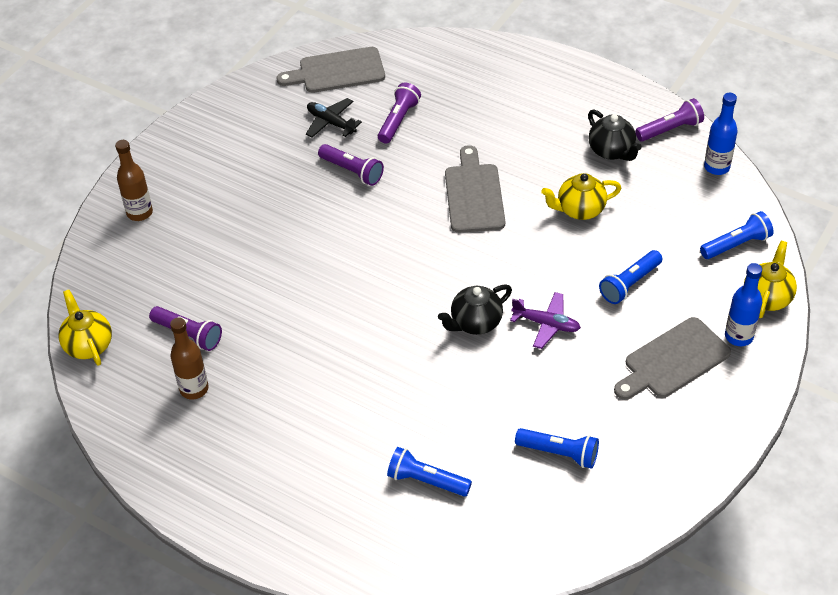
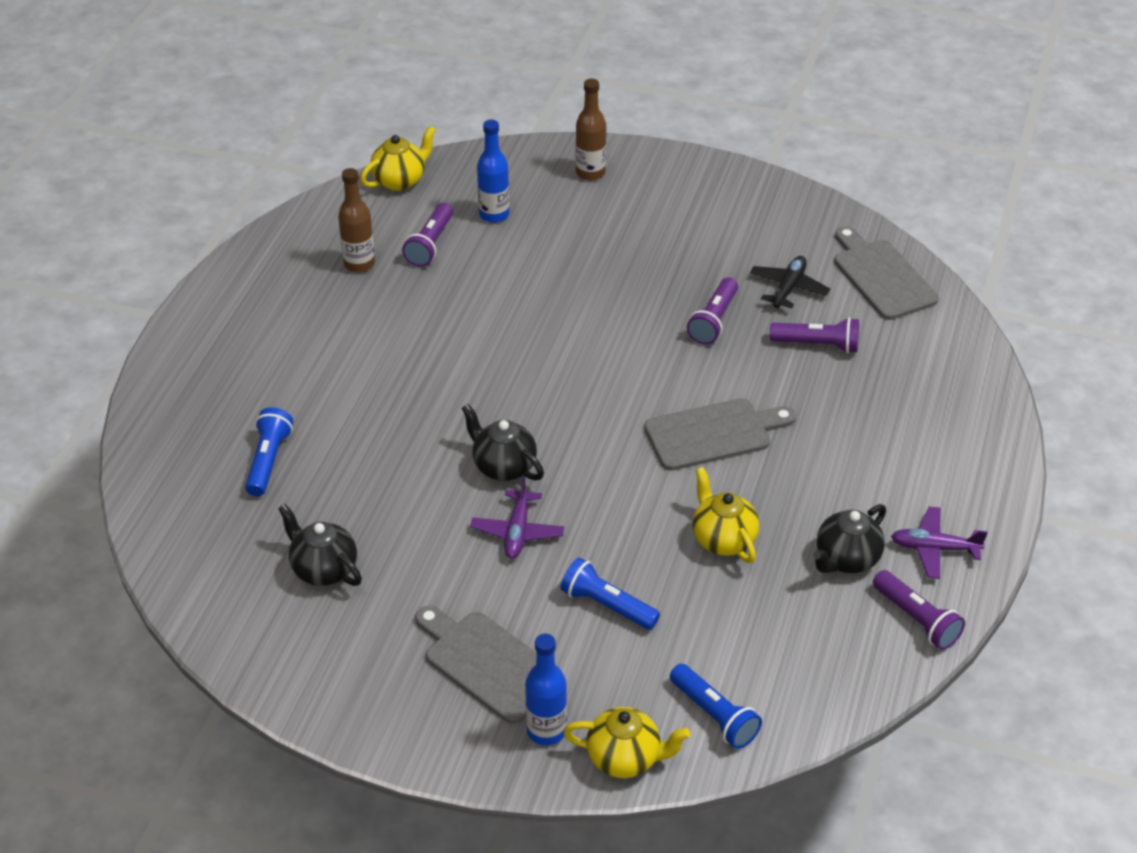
camera: 75 degrees right, 5 degrees down
blue flashlight [515,428,599,469] -> black teapot [278,504,362,586]
blue bottle [704,93,738,175] -> blue bottle moved to [477,120,510,223]
none -> purple plane [891,506,988,579]

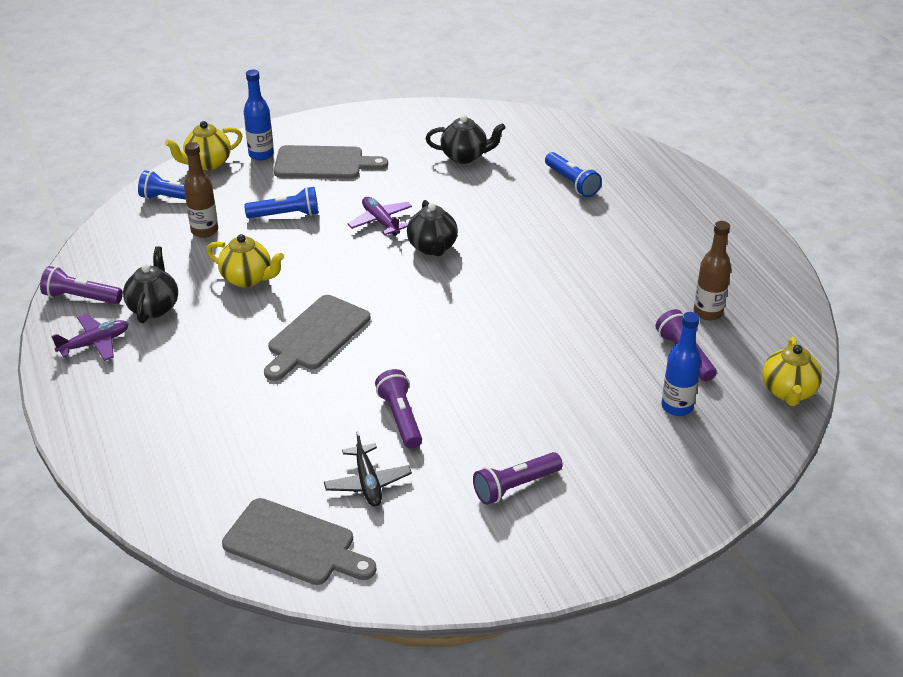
camera: 140 degrees right, 5 degrees down
black teapot [462,404,544,481] -> black teapot turned 75 degrees clockwise [407,200,458,256]
brown bottle [576,79,606,181] -> brown bottle moved to [184,142,218,238]
purple flashlight [770,317,859,353] -> purple flashlight moved to [473,452,563,505]

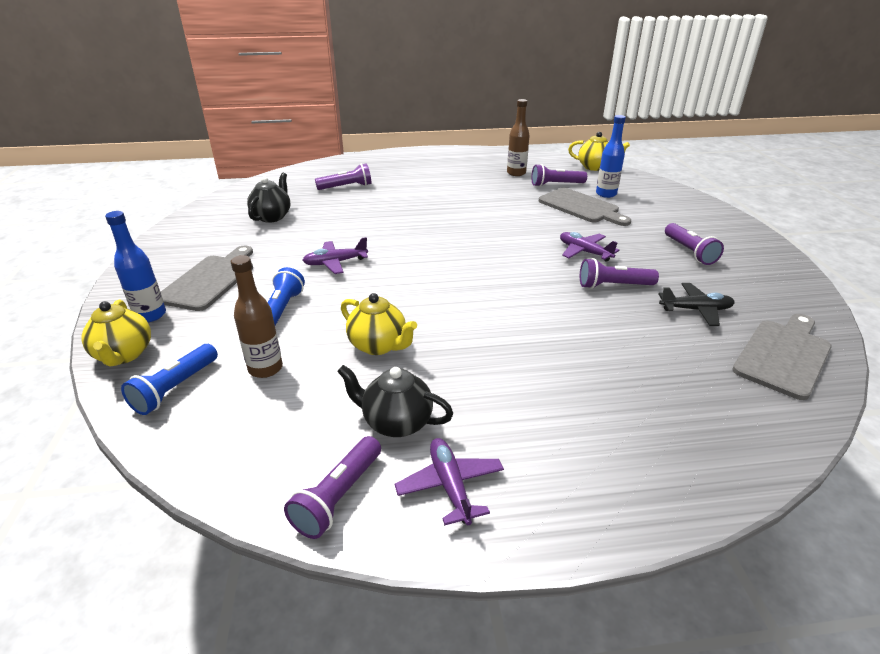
camera: 75 degrees left, 5 degrees down
yellow teapot [206,234,284,288] -> yellow teapot turned 90 degrees clockwise [341,293,417,355]
grey cutting board [264,295,370,381] -> grey cutting board moved to [539,188,631,226]
black teapot [407,200,458,256] -> none
blue flashlight [545,152,602,197] -> purple flashlight [315,163,371,190]
none -> purple plane [560,232,619,262]

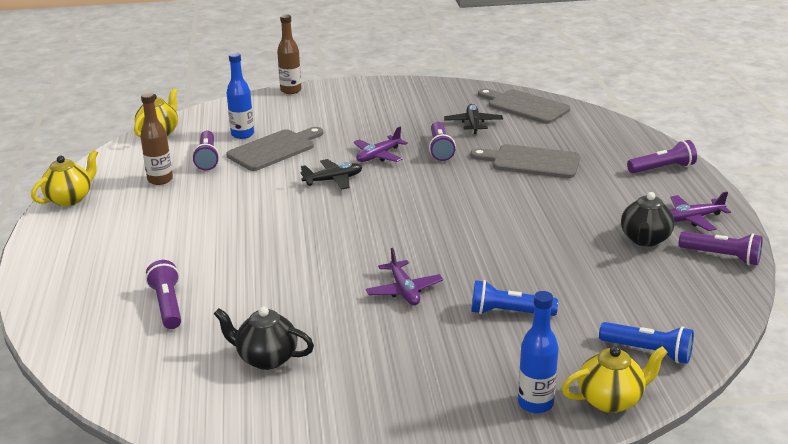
camera: 90 degrees left, 5 degrees down
grey cutting board [161,246,253,311] -> grey cutting board moved to [470,144,580,178]
brown bottle [231,255,283,378] -> brown bottle moved to [277,14,302,94]
yellow teapot [341,293,417,355] -> yellow teapot moved to [31,150,98,206]
purple flashlight [665,223,724,265] -> purple flashlight moved to [627,140,697,173]
none -> black plane [300,159,362,189]

